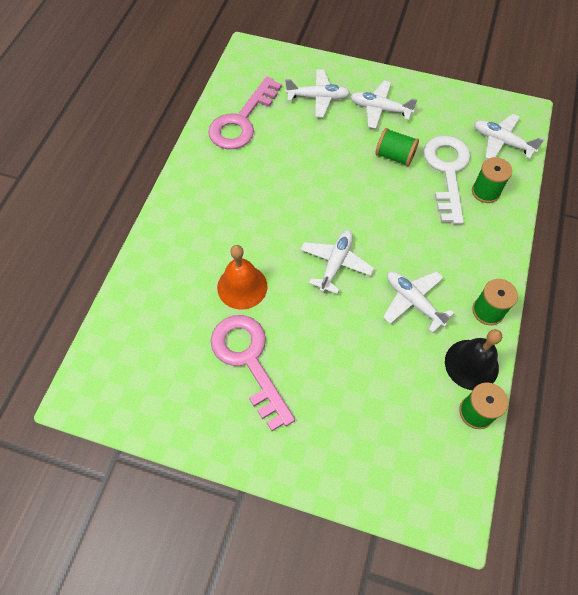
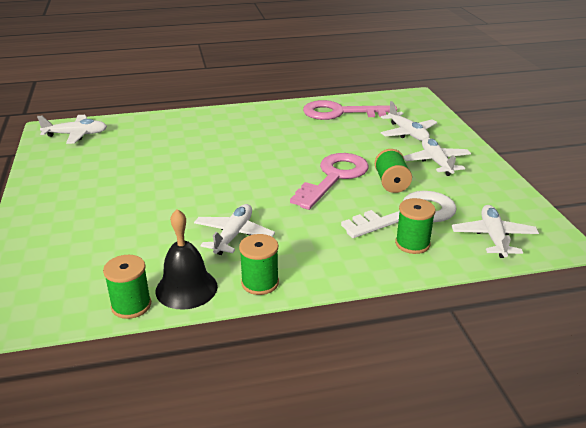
camera: 60 degrees right, 30 degrees down
pink key [211,315,295,431] -> pink key moved to [290,153,369,210]
orange bell [217,245,268,310] -> none
white plane [300,230,374,294] -> white plane moved to [37,115,107,144]

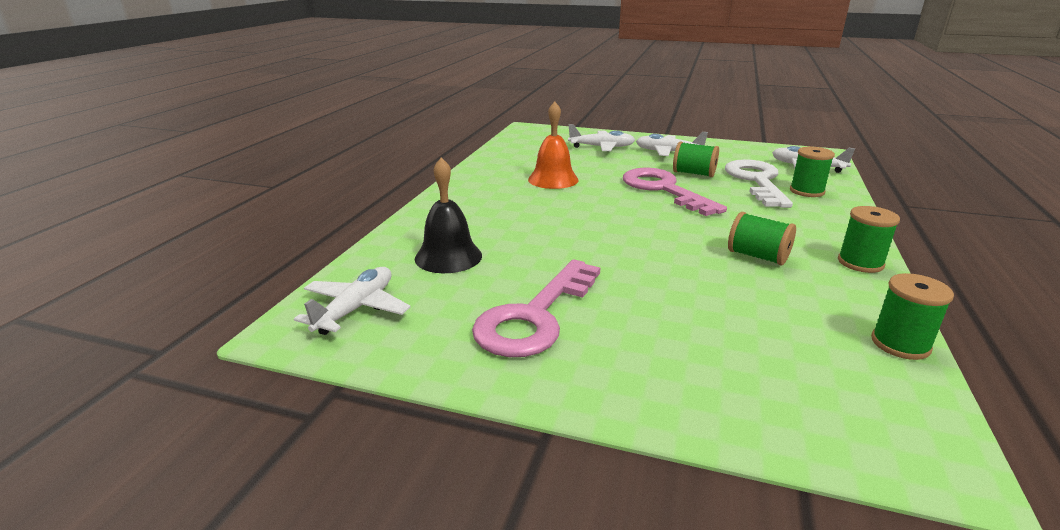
camera: 60 degrees left, 5 degrees down
black bell [155,209,218,310] -> black bell moved to [415,157,482,273]
white plane [194,204,275,255] -> green spool [728,212,796,265]
pink key [303,100,397,120] -> pink key moved to [472,259,600,357]
none -> orange bell [528,101,579,189]

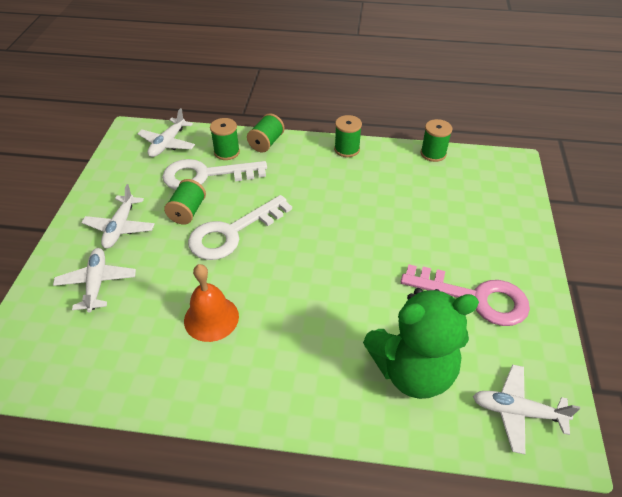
camera: 100 degrees left, 20 degrees up
black bell [415,157,482,273] -> green teddy bear [363,288,479,399]
pink key [623,168,727,216] -> white key [188,195,292,260]
green spool [728,212,796,265] -> green spool moved to [247,113,285,153]

